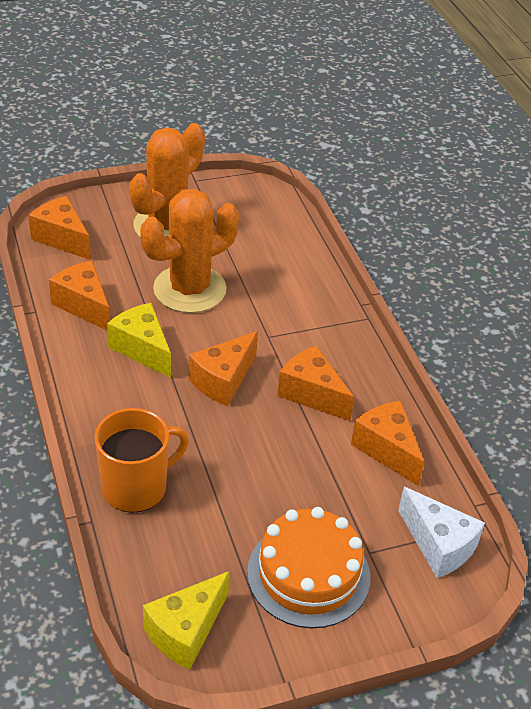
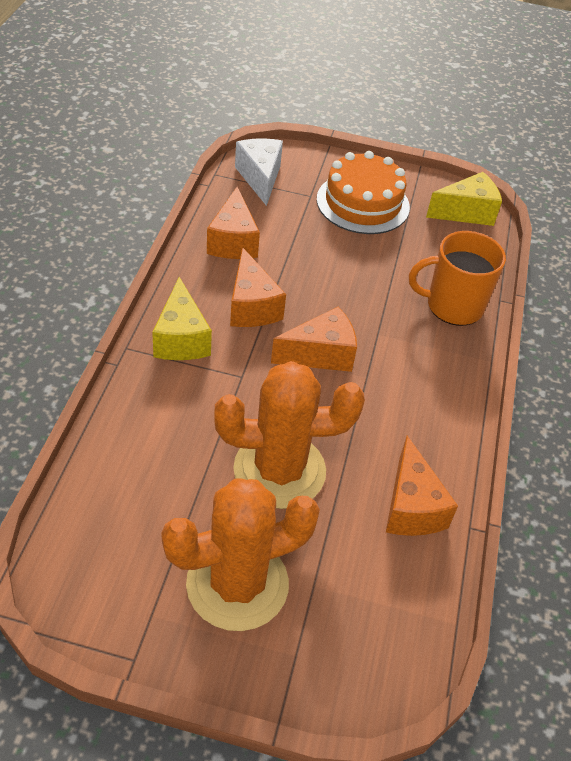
camera: 150 degrees left, 5 degrees up
orange cheese [28,196,91,260] -> none
yellow cheese [107,303,171,378] -> yellow cheese moved to [152,277,212,360]

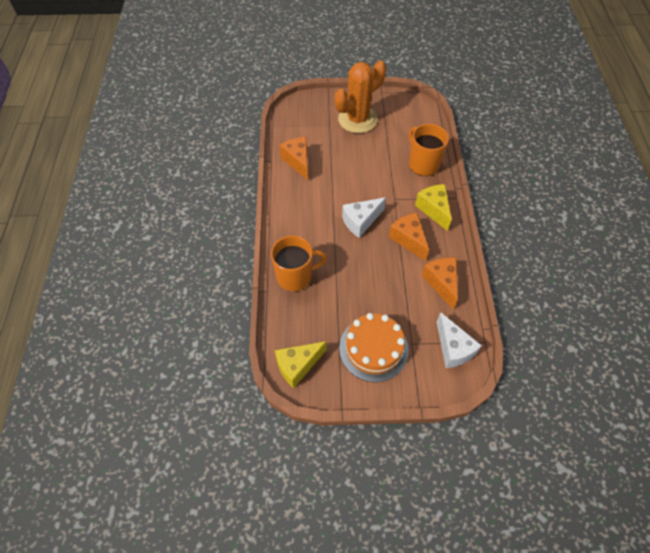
camera: 170 degrees right, 10 degrees up
orange cactus [214,361,365,509] -> none
orange cheese [271,307,357,372] -> white cheese [342,197,386,238]
none -> orange mug [409,124,449,176]

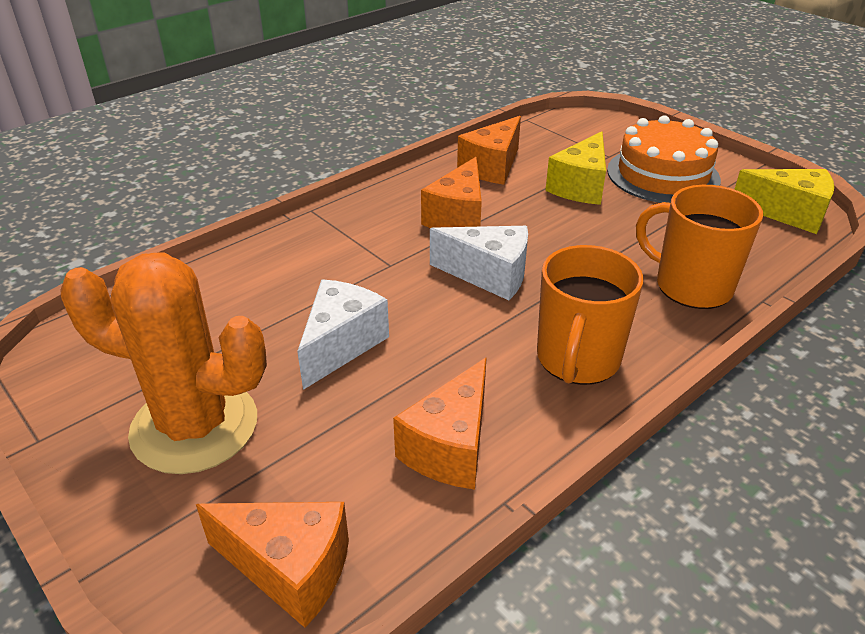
camera: 130 degrees left, 20 degrees down
orange mug [409,124,449,176] -> orange mug moved to [537,245,643,385]
yellow cheese [415,184,452,231] -> yellow cheese moved to [545,131,606,205]
white cheese [437,312,482,368] -> white cheese moved to [297,279,389,390]
none -> orange cheese [196,502,349,628]

